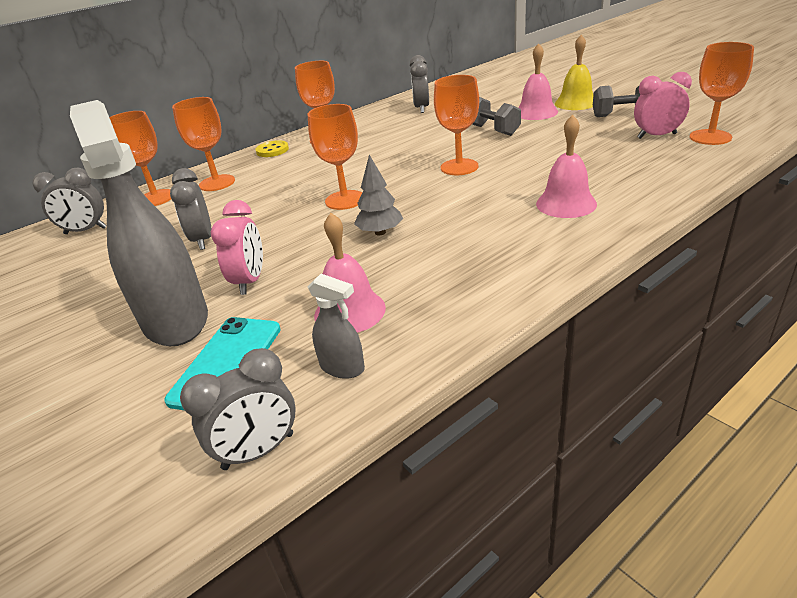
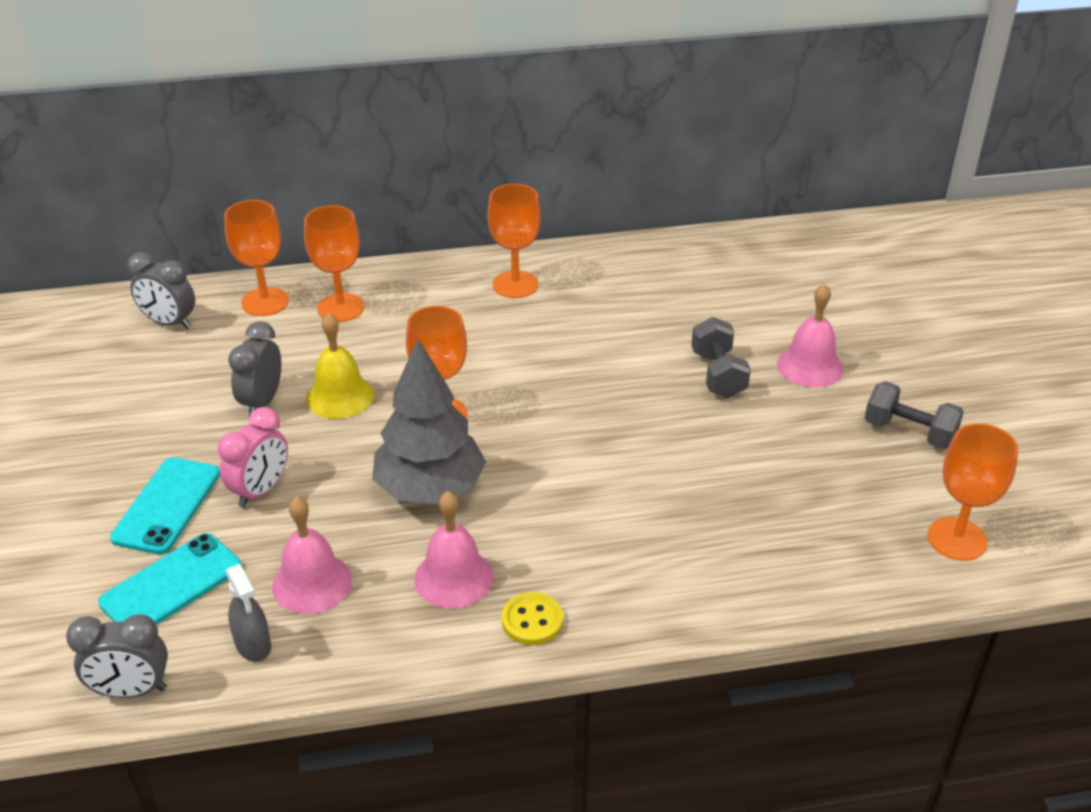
camera: 25 degrees right, 5 degrees up
grey spray bottle [70,100,208,346] -> turquoise phone [110,457,220,554]
yellow button [255,140,289,157] -> yellow button moved to [502,592,563,645]
grey tree [354,155,403,235] -> grey tree [372,339,486,504], size x1.87
grey clock [410,55,429,113] -> none
orange goblet [434,75,479,175] -> none
pink bell [536,115,597,218] -> pink bell moved to [414,491,493,608]
yellow bell [555,35,594,110] -> yellow bell moved to [306,313,374,419]
pink clock [634,72,692,139] -> none

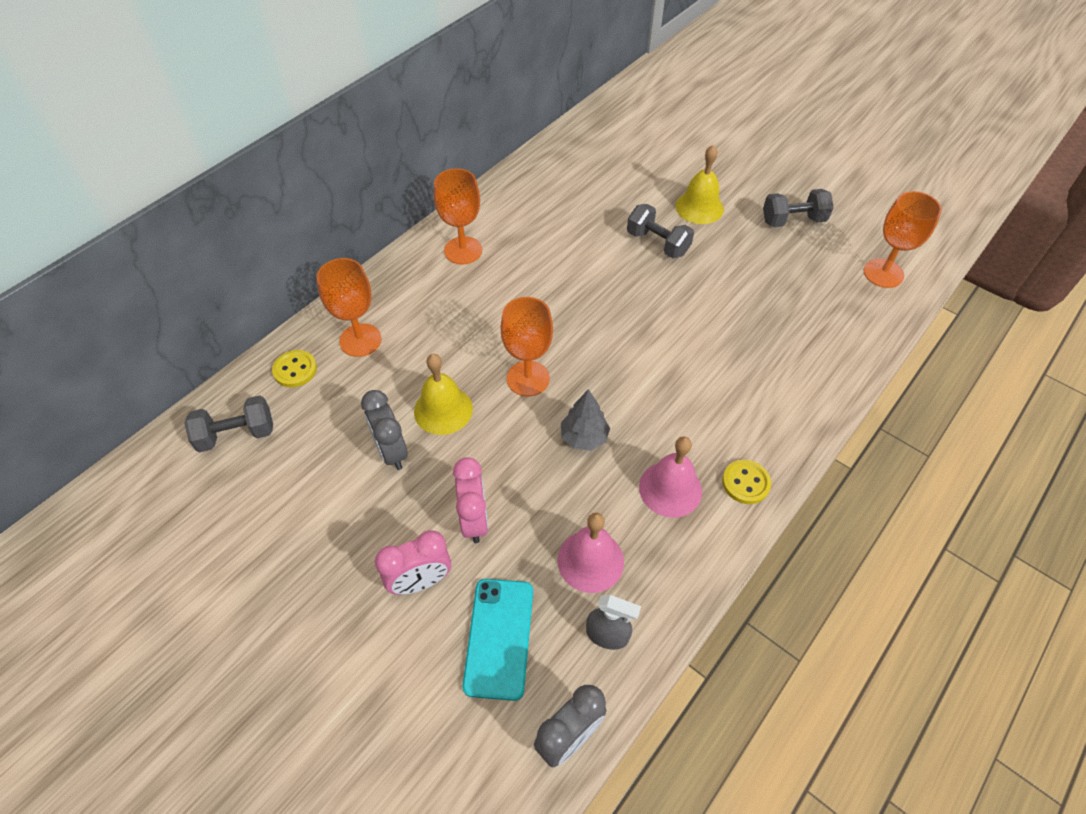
camera: 40 degrees left, 15 degrees up
turquoise phone [110,457,220,554] -> pink clock [375,530,451,595]
grey clock [127,252,195,329] -> grey dumbbell [184,395,273,452]
orange goblet [224,200,289,316] -> yellow button [272,350,317,387]
grey tree [372,339,486,504] -> grey tree [561,389,610,451], size x0.53
pink bell [777,283,843,387] -> yellow bell [676,145,724,224]

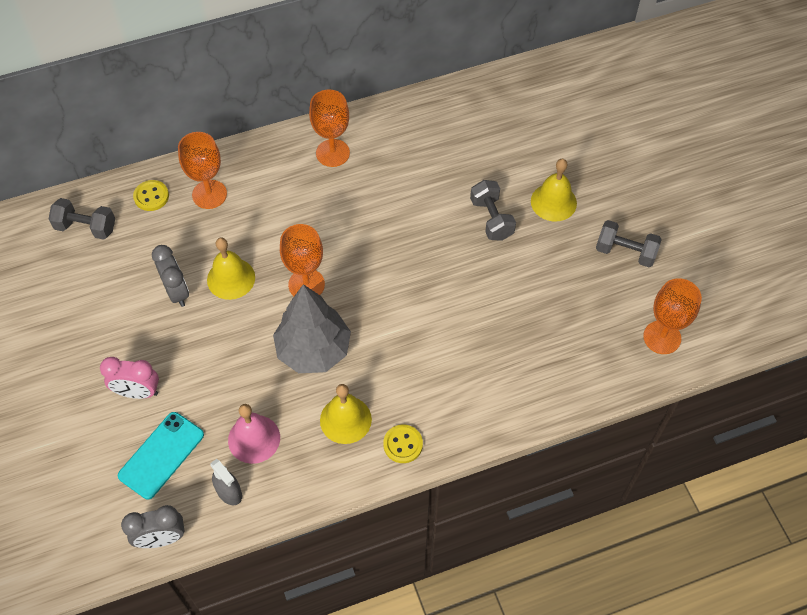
camera: 30 degrees right, 5 degrees up
grey clock [361,390,408,470] -> grey clock turned 150 degrees clockwise [152,245,189,307]
pink clock [453,457,488,543] -> none
grey tree [561,389,610,451] -> grey tree [273,284,351,373], size x1.87
pink bell [639,436,702,518] -> yellow bell [320,384,372,444]

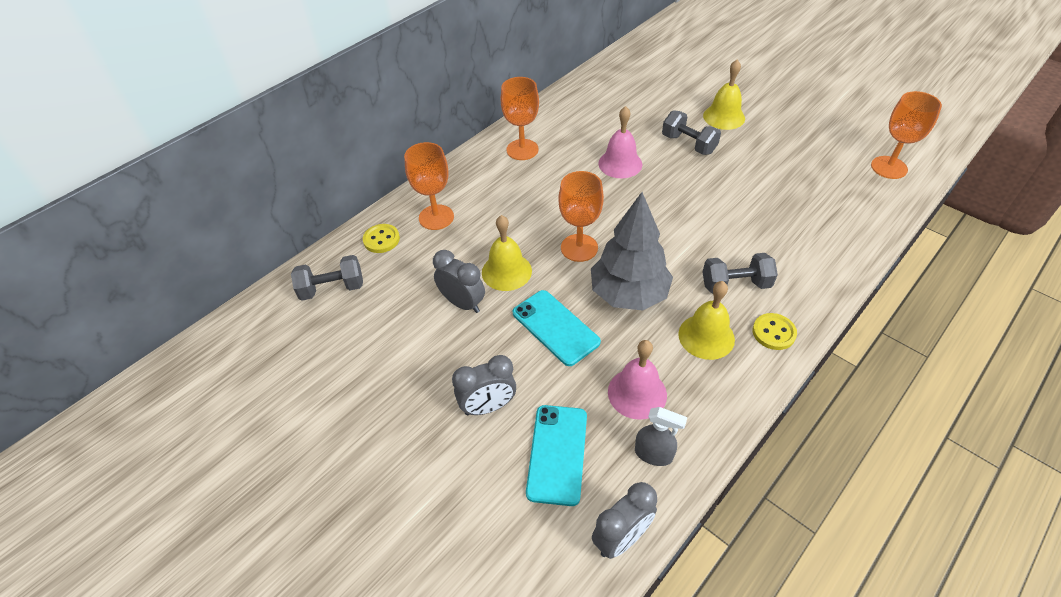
camera: 25 degrees left, 10 degrees down
pink clock [100,357,159,399] -> grey clock [452,355,516,415]
grey dumbbell [596,220,662,267] -> grey dumbbell moved to [703,253,778,294]
none -> turquoise phone [513,290,601,366]
none -> pink bell [598,106,642,178]

